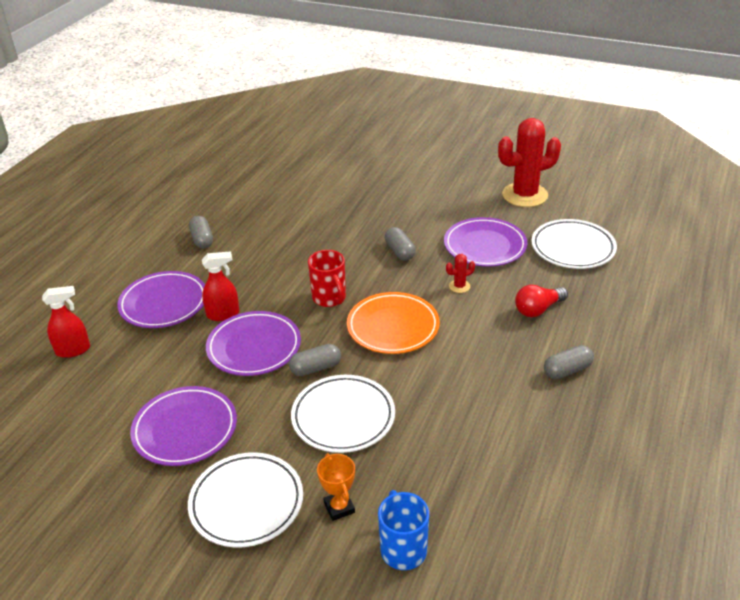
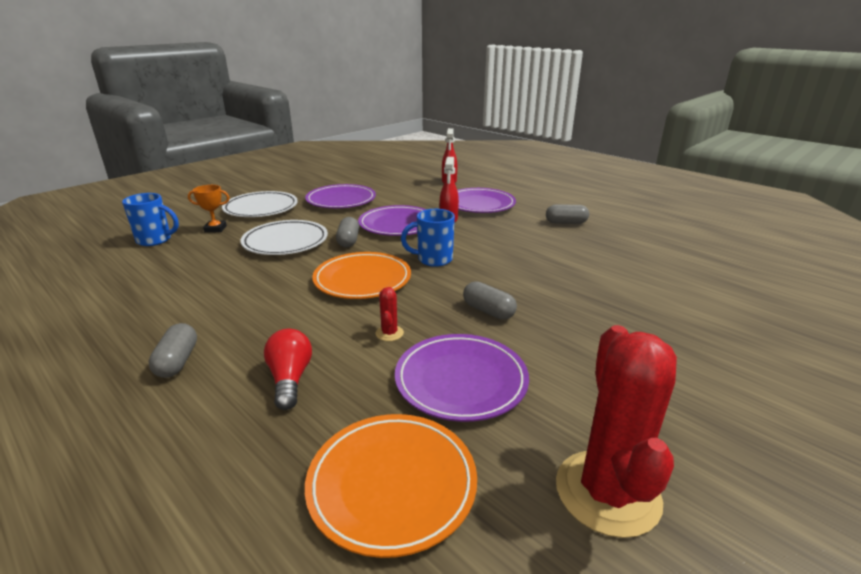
camera: 110 degrees right, 10 degrees down
red mug [308,250,346,307] -> blue mug [401,209,455,267]
grey capsule [385,227,416,261] -> grey capsule turned 45 degrees clockwise [463,281,517,320]
white plate [531,219,617,269] -> orange plate [305,414,477,558]

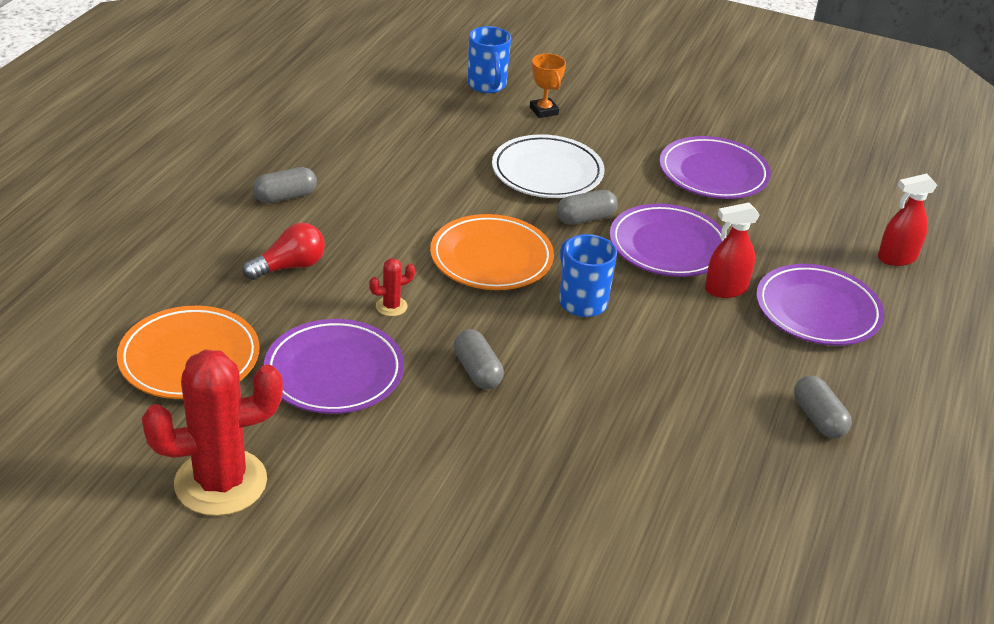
camera: 65 degrees right, 10 degrees up
white plate [222,191,298,217] -> none
grey capsule [463,281,517,320] -> grey capsule turned 45 degrees counterclockwise [453,329,504,389]

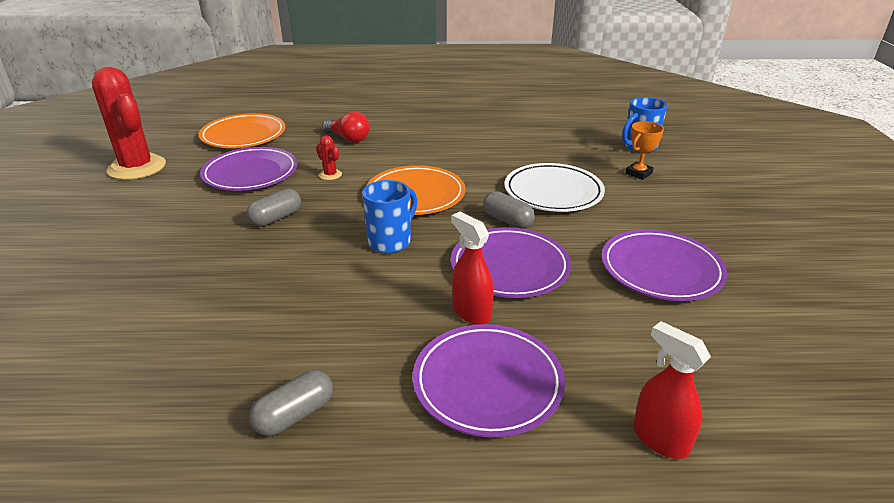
camera: 70 degrees right, 5 degrees down
grey capsule [253,167,317,203] -> none

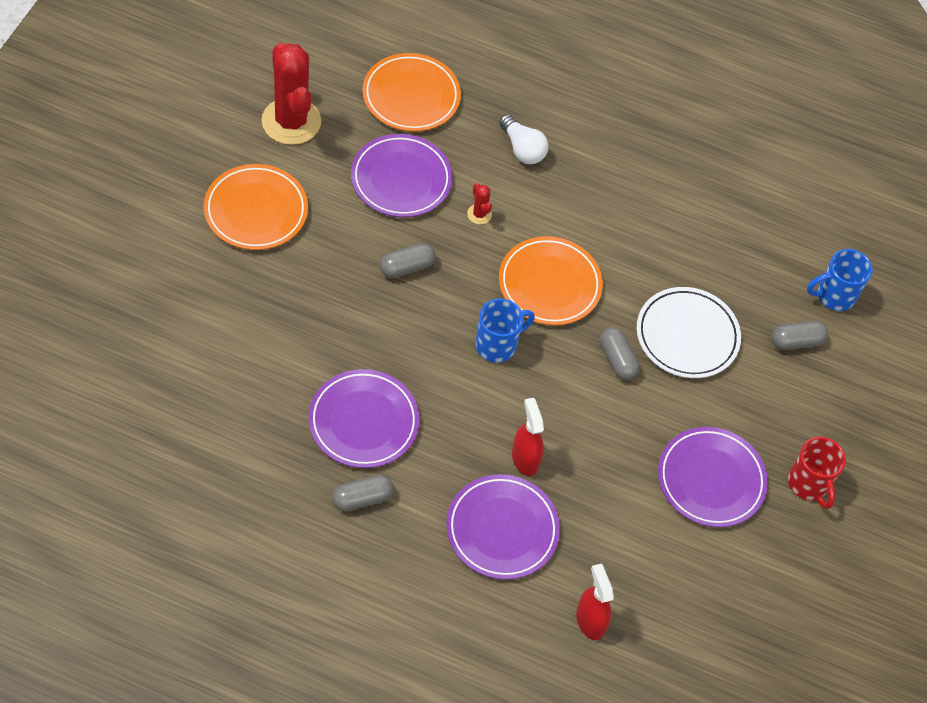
camera: 15 degrees right, 25 degrees up
red light bulb [322,112,370,142] -> white light bulb [499,114,548,164]
purple plate [451,227,571,298] -> purple plate moved to [308,369,419,468]
orange trophy [625,121,664,180] -> grey capsule [772,321,828,350]
none -> orange plate [204,164,308,250]
none -> red mug [788,437,846,509]

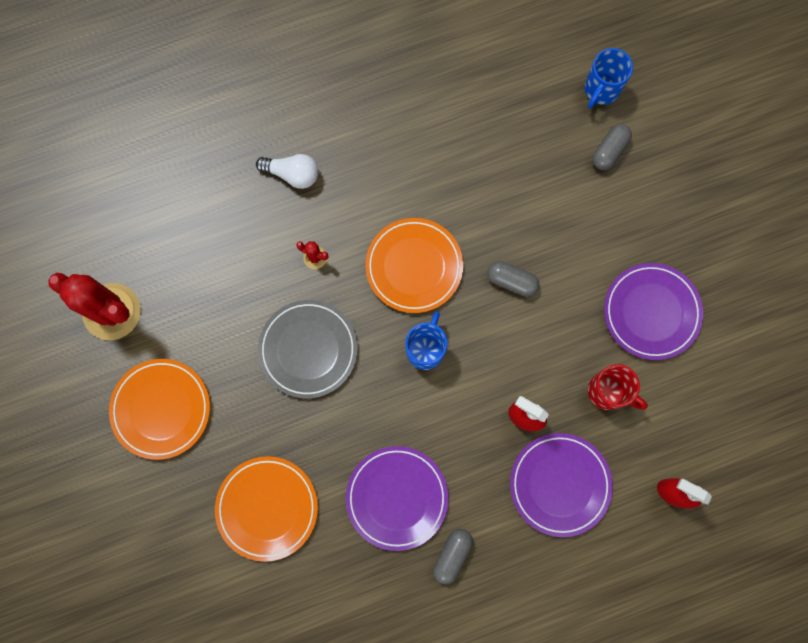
camera: 35 degrees left, 20 degrees up
purple plate [351,134,452,217] -> none
orange plate [362,53,461,132] -> orange plate moved to [215,456,318,562]
grey capsule [380,243,435,278] -> grey plate [258,300,357,398]
white plate [637,287,741,378] -> none
red mug [788,437,846,509] -> red mug moved to [588,364,648,410]

